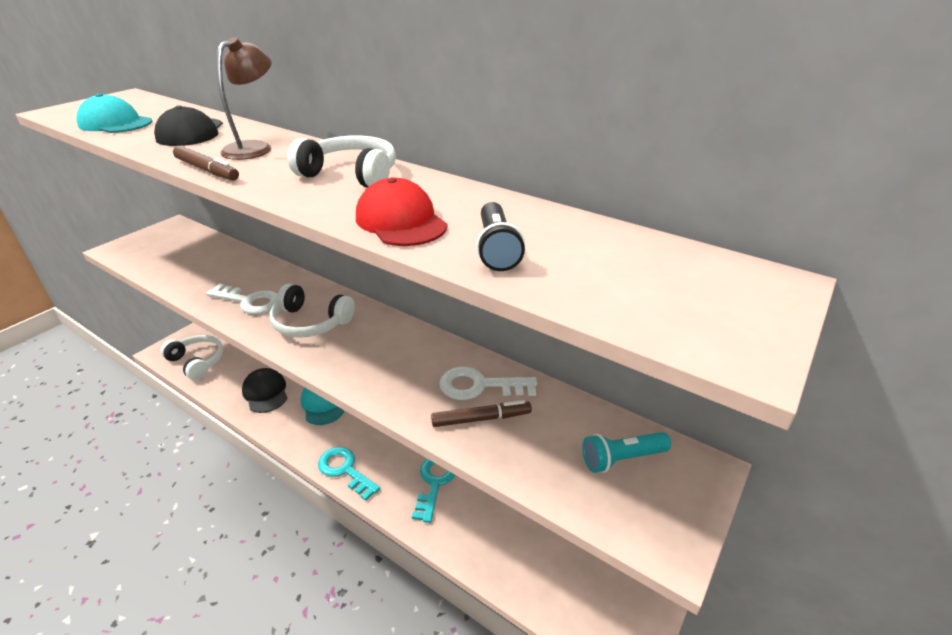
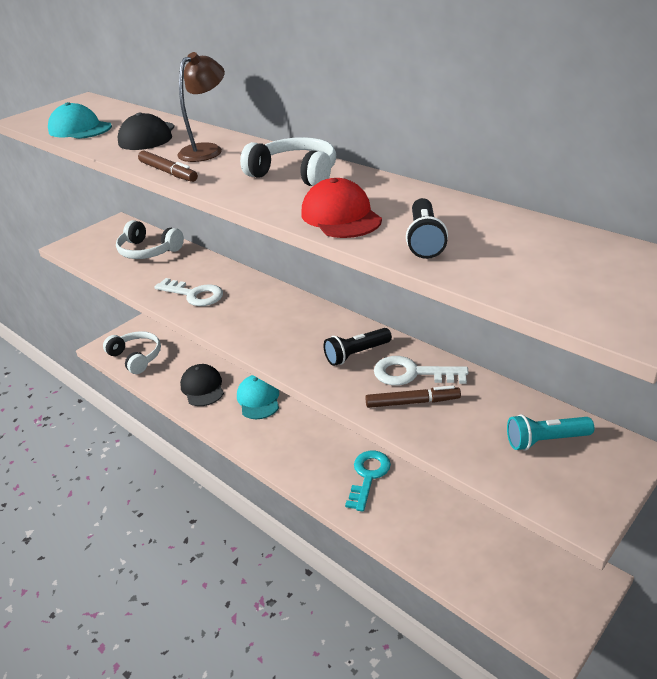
camera: 10 degrees right, 0 degrees up
white headphones [270,283,355,338] -> white headphones moved to [116,220,184,259]
turquoise key [318,447,380,501] -> none
none -> black flashlight [324,328,392,366]

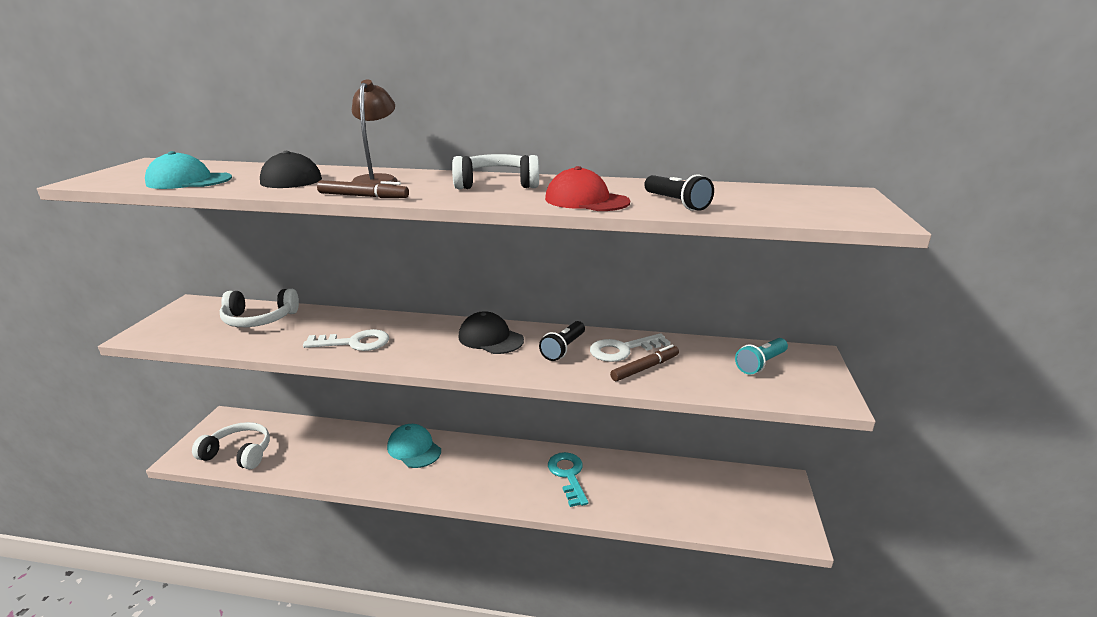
camera: 35 degrees left, 10 degrees down
black cap [180,364,224,406] -> black cap moved to [458,311,524,354]

